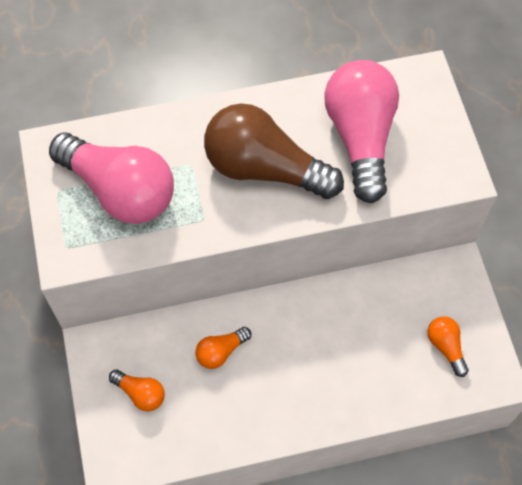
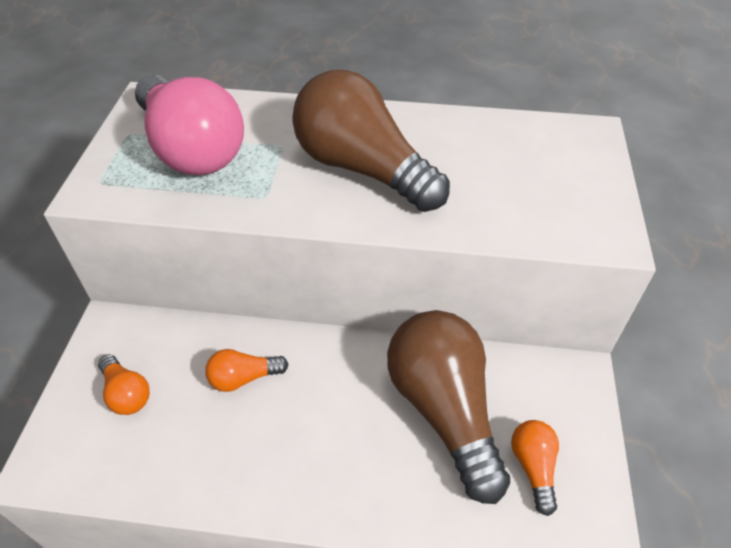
camera: 20 degrees right, 15 degrees down
pink light bulb [324,60,399,203] -> none
none -> brown light bulb [387,310,510,504]

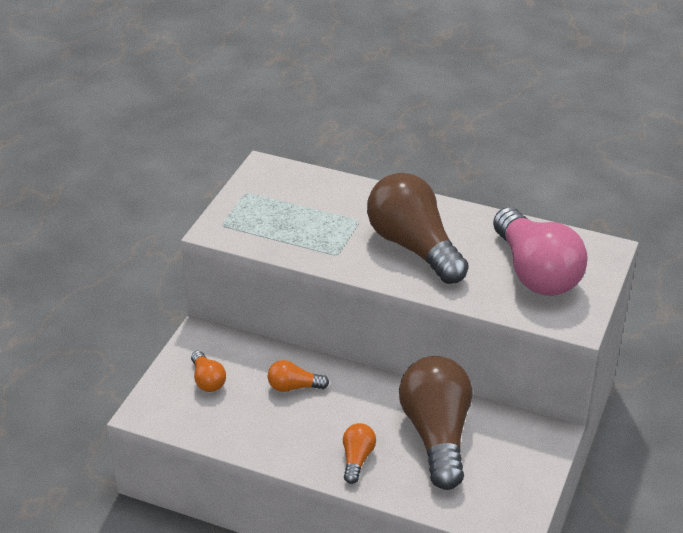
camera: 15 degrees right, 10 degrees down
pink light bulb [135,74,244,175] -> pink light bulb moved to [493,207,588,296]
orange light bulb [511,420,559,516] -> orange light bulb moved to [343,423,376,484]

